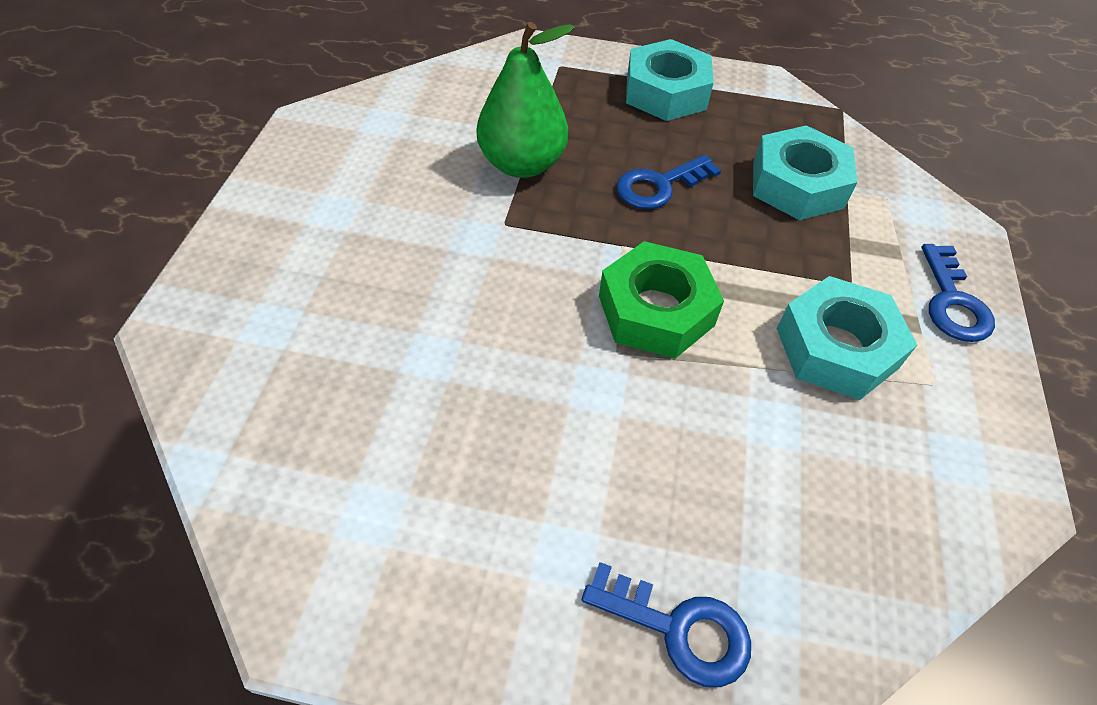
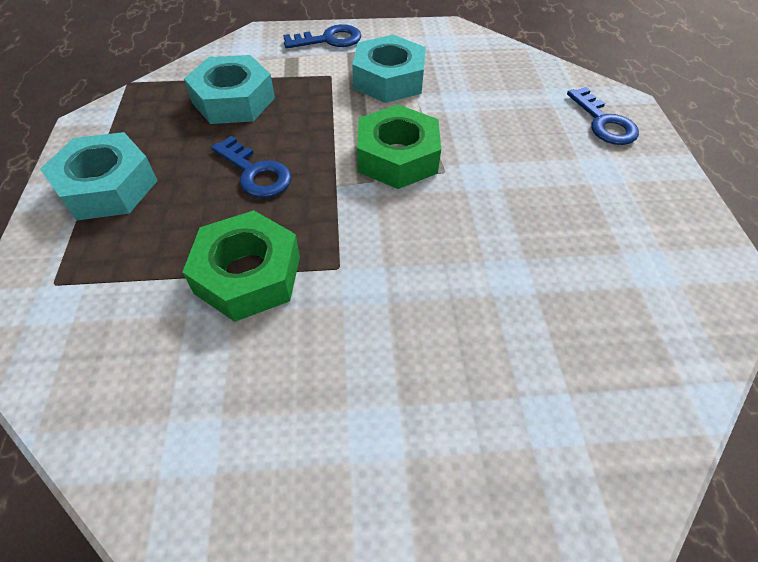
camera: 105 degrees left, 0 degrees up
green pear [477,22,575,178] -> green nut [182,210,300,322]
blue key [582,562,751,687] -> blue key turned 150 degrees clockwise [567,87,639,145]

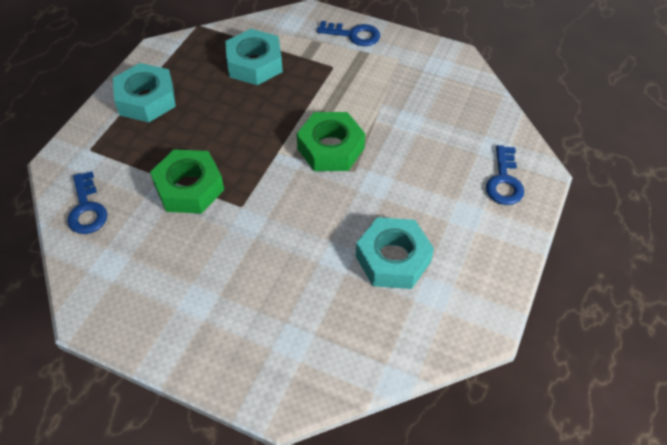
camera: 30 degrees right, 0 degrees up
blue key [211,136,291,198] -> blue key moved to [67,171,107,234]
turquoise nut [352,35,426,103] -> turquoise nut moved to [356,217,434,289]

